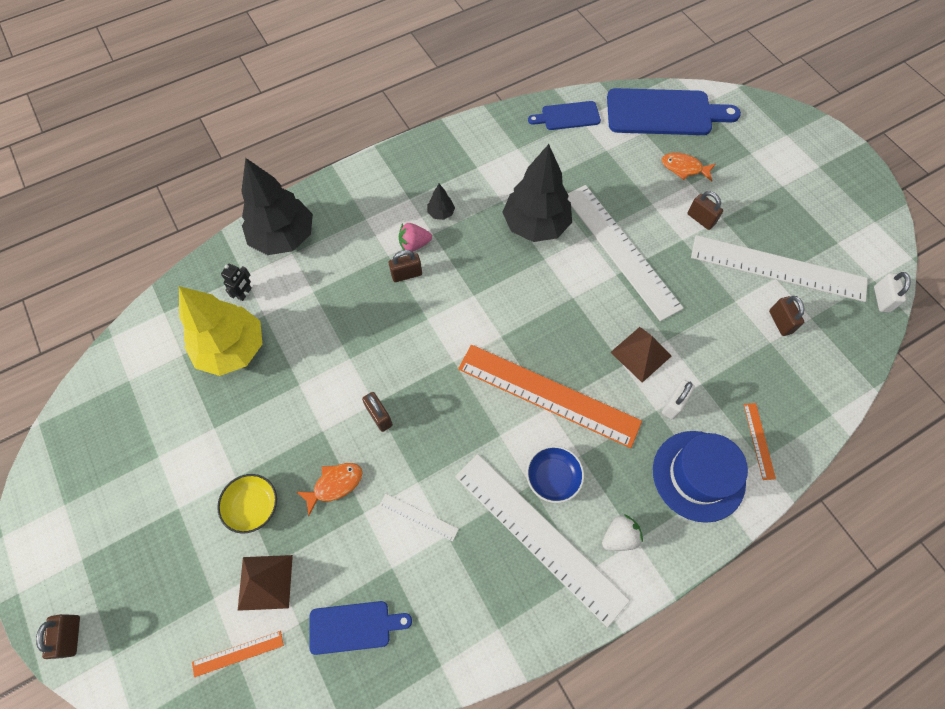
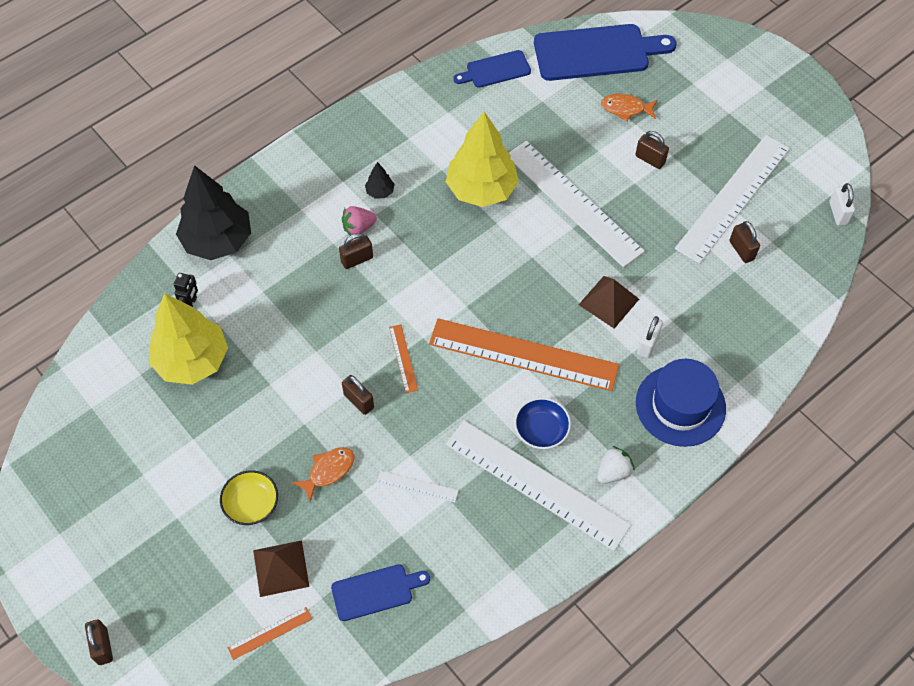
camera: 10 degrees left, 5 degrees down
black tree [502,144,572,242] -> yellow tree [446,112,519,207]
white ruler [691,235,868,302] -> white ruler turned 60 degrees counterclockwise [675,135,790,264]
orange ruler [743,403,776,480] -> orange ruler moved to [389,324,418,393]

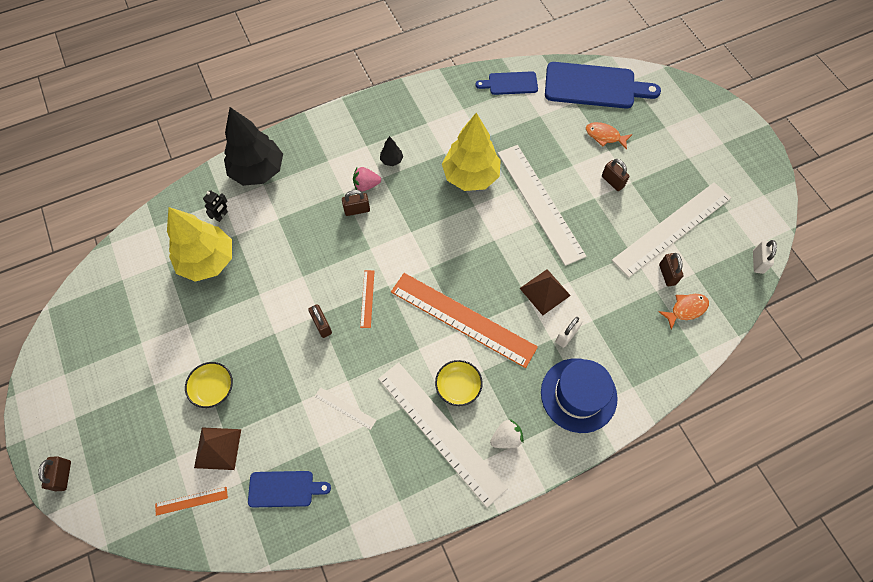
camera: 15 degrees right, 5 degrees up
orange fish [292,447,354,502] -> orange fish moved to [658,294,709,330]
blue bowl [514,398,571,449] -> yellow bowl [435,360,483,406]

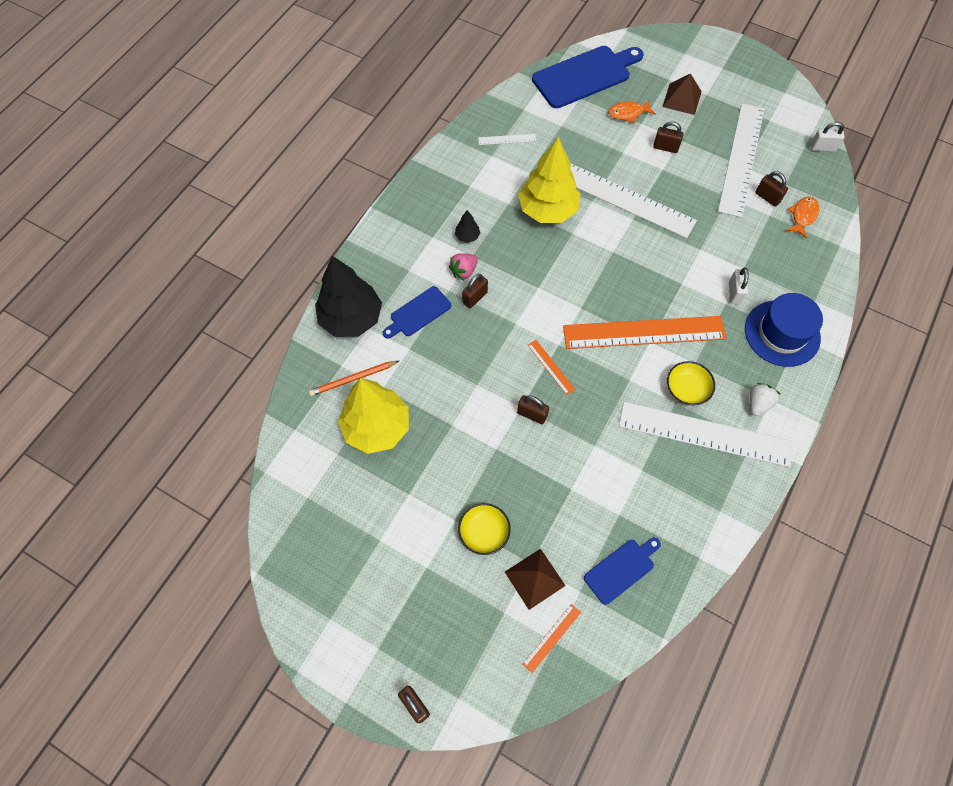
camera: 35 degrees left, 0 degrees up
black robot [203,190,228,222] -> orange pencil [309,361,399,396]
white ruler [314,387,376,430] -> white ruler moved to [478,134,536,145]
blue cutting board [475,71,538,95] -> blue cutting board moved to [383,286,451,339]
brown pyramid [519,269,571,315] -> brown pyramid moved to [662,73,702,115]
white padlock [753,240,777,274] -> white padlock turned 60 degrees counterclockwise [810,122,845,152]

